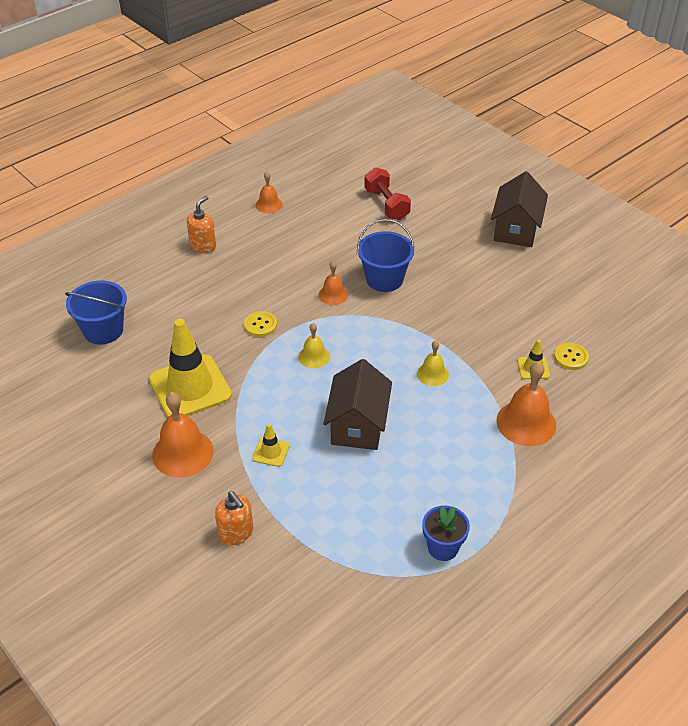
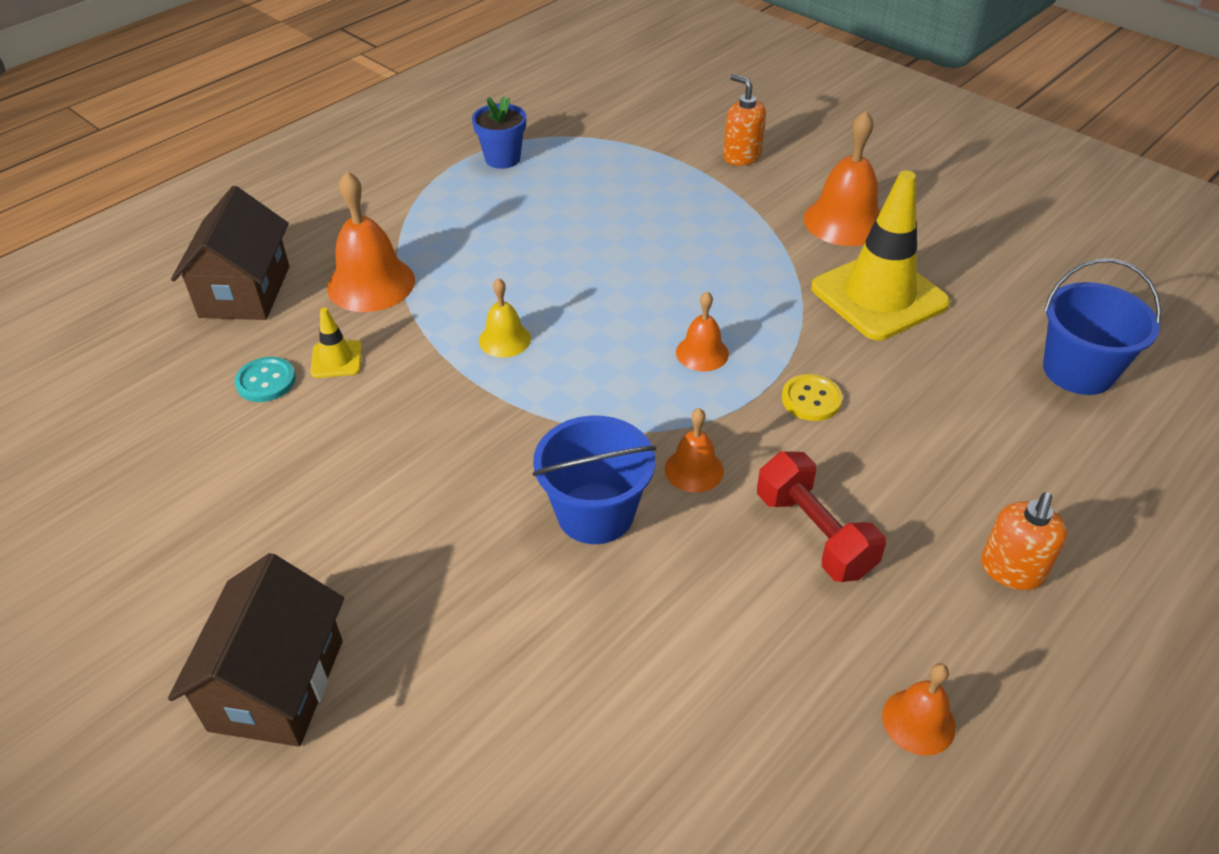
camera: 175 degrees right, 0 degrees up
yellow traffic cone [252,423,290,467] -> none
yellow bell [298,323,330,368] -> orange bell [676,291,729,371]
brown house [323,359,392,450] -> brown house moved to [171,186,289,320]
red dumbbell [364,167,411,220] -> red dumbbell moved to [757,451,886,582]
yellow button [554,343,589,370] -> turquoise button [235,357,296,402]

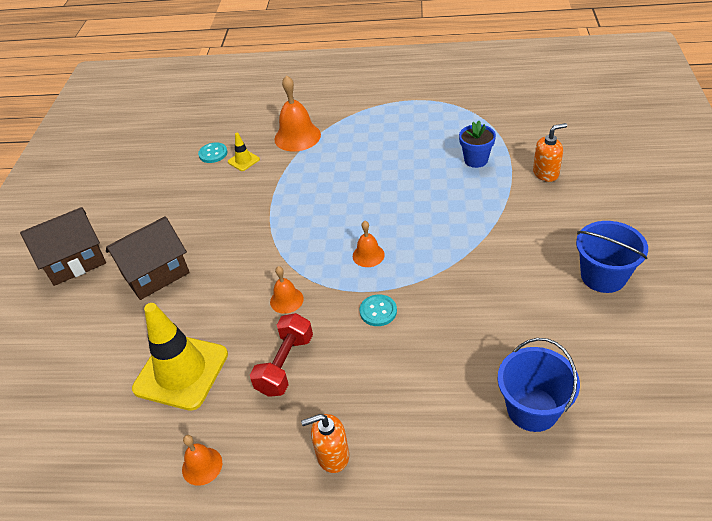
camera: 55 degrees right, 0 degrees up
brown house [171,186,289,320] -> brown house moved to [106,216,190,300]
blue flower pot [472,96,526,169] -> blue flower pot moved to [459,121,496,168]
yellow bell [479,278,531,357] -> none
blue bucket [533,416,656,544] -> blue bucket moved to [576,221,648,293]
orange soap dispenser [723,74,766,166] -> orange soap dispenser turned 60 degrees clockwise [533,123,567,182]
yellow button [782,374,842,421] -> turquoise button [359,294,397,326]
orange bell [804,110,880,246] -> none
yellow traffic cone [811,171,950,340] -> yellow traffic cone moved to [132,303,228,411]

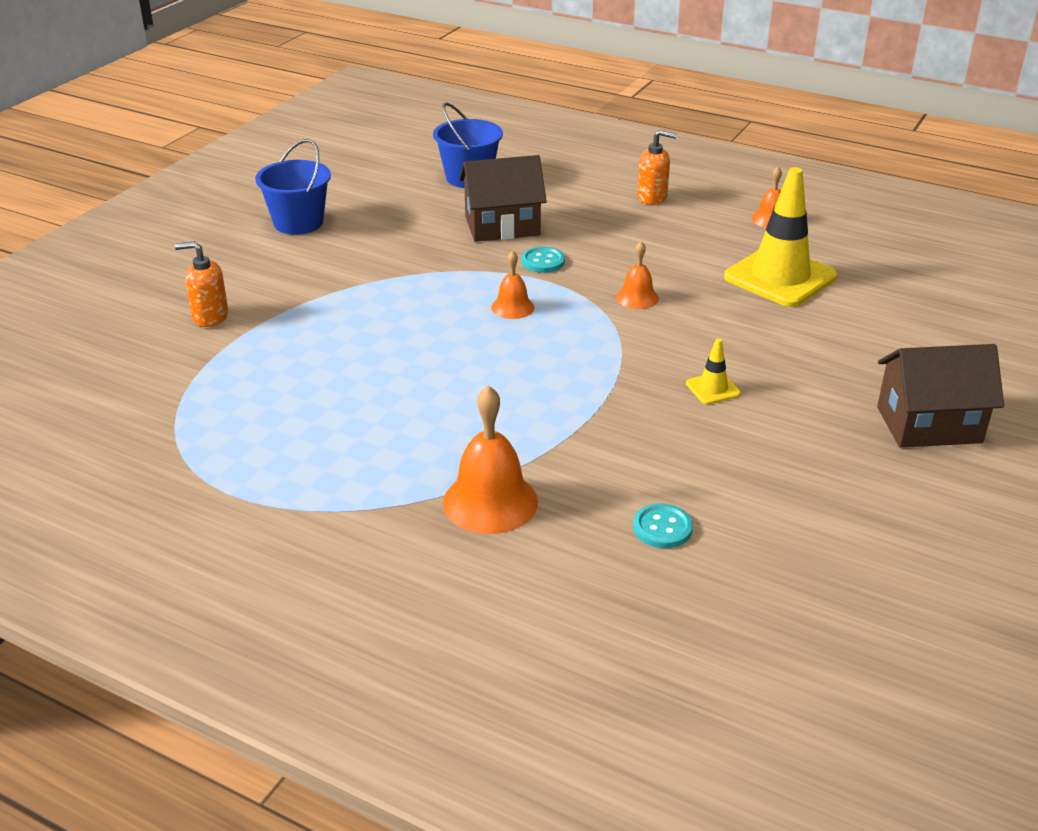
camera: 160 degrees left, 10 degrees down
brown house [106,216,190,300] -> brown house moved to [459,155,547,242]
yellow traffic cone [228,133,260,171] -> yellow traffic cone moved to [686,338,741,405]
red dumbbell [250,313,313,397] -> none
blue flower pot [459,121,496,168] -> none

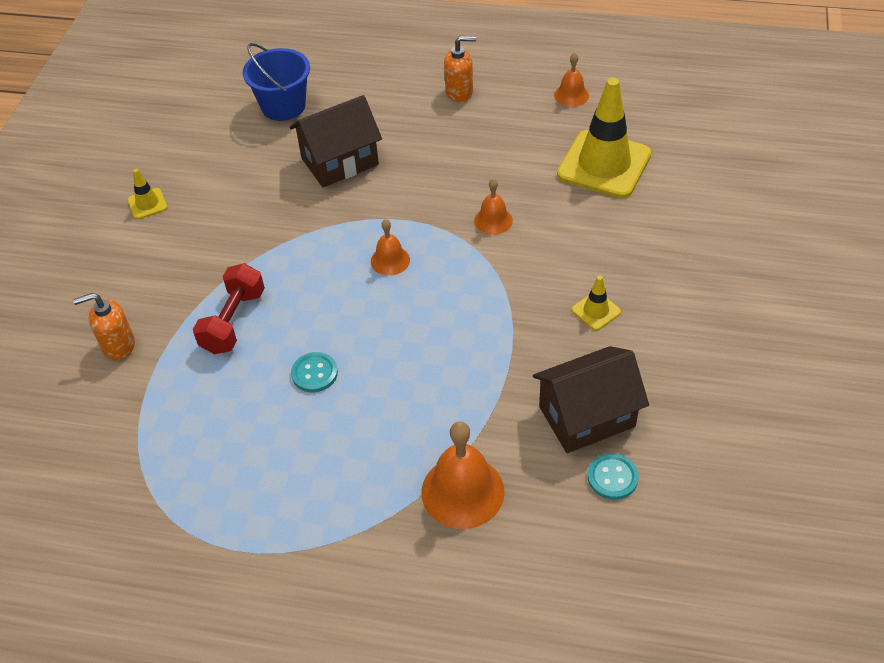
camera: 15 degrees left, 15 degrees up
blue bucket [255,139,331,235] -> yellow traffic cone [128,169,167,219]
turquoise button [521,247,565,273] -> turquoise button moved to [291,352,338,392]
brown house [877,344,1004,448] -> brown house moved to [533,346,649,453]
none -> red dumbbell [193,263,265,354]

